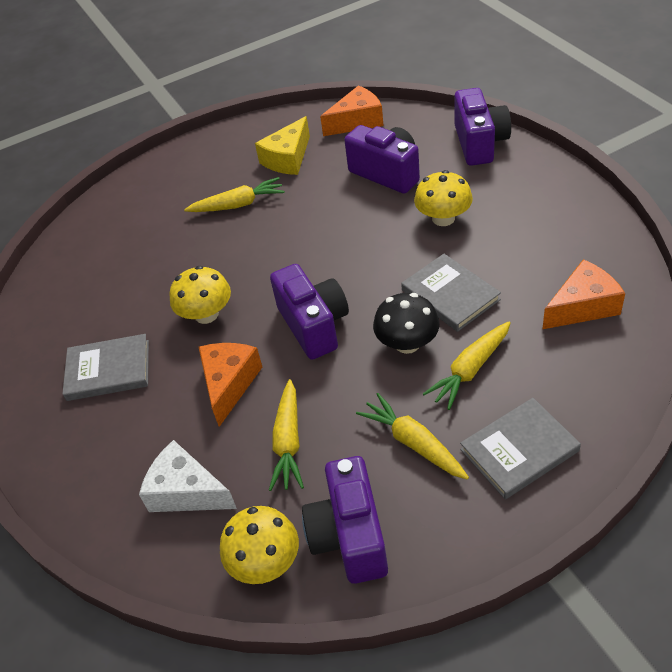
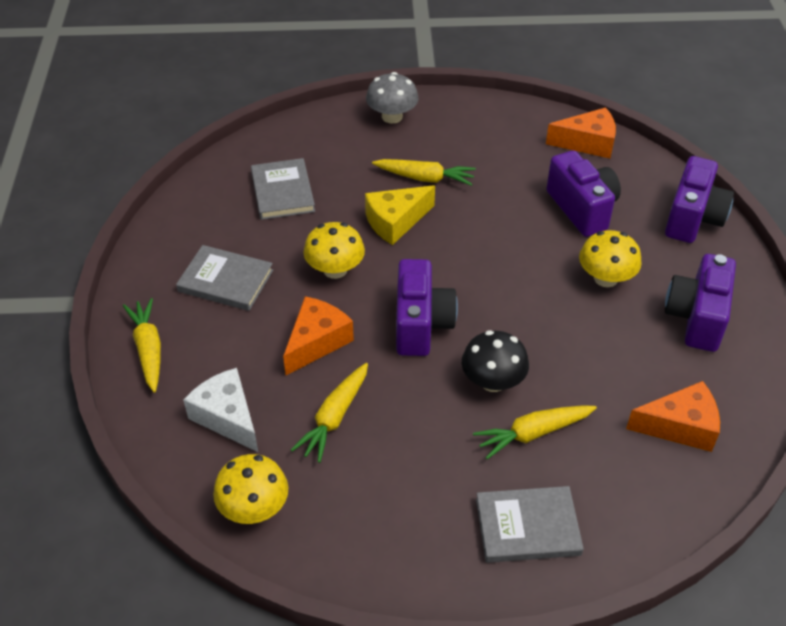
camera: 20 degrees right, 0 degrees up
yellow cheese [255,116,310,175] -> yellow cheese moved to [365,185,435,245]
purple camera [302,456,388,584] -> purple camera moved to [665,254,736,352]
yellow carrot [356,393,469,479] -> yellow carrot moved to [123,298,161,393]
grey book [401,254,501,332] -> grey book moved to [251,158,315,220]
none -> grey mushroom [366,72,419,124]

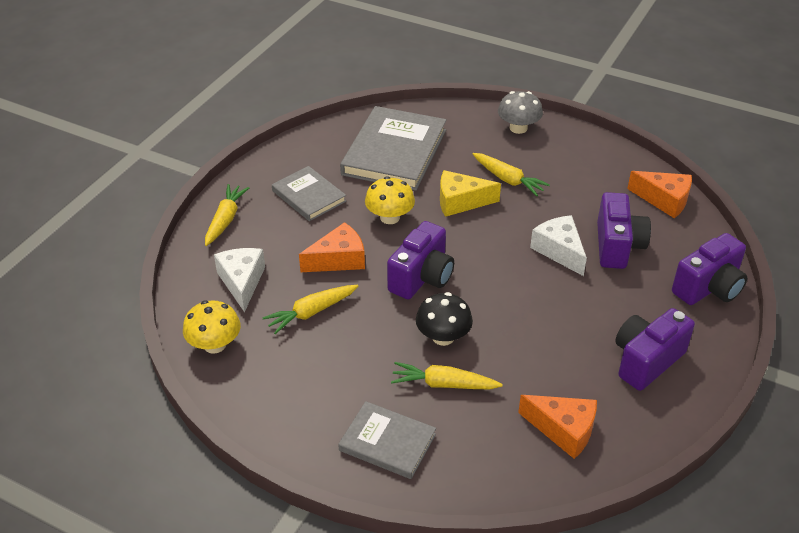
camera: 30 degrees right, 5 degrees down
grey book [251,158,315,220] -> grey book [340,106,447,191], size x1.75
yellow mushroom [579,230,642,287] -> none
none -> white cheese [530,215,587,276]

